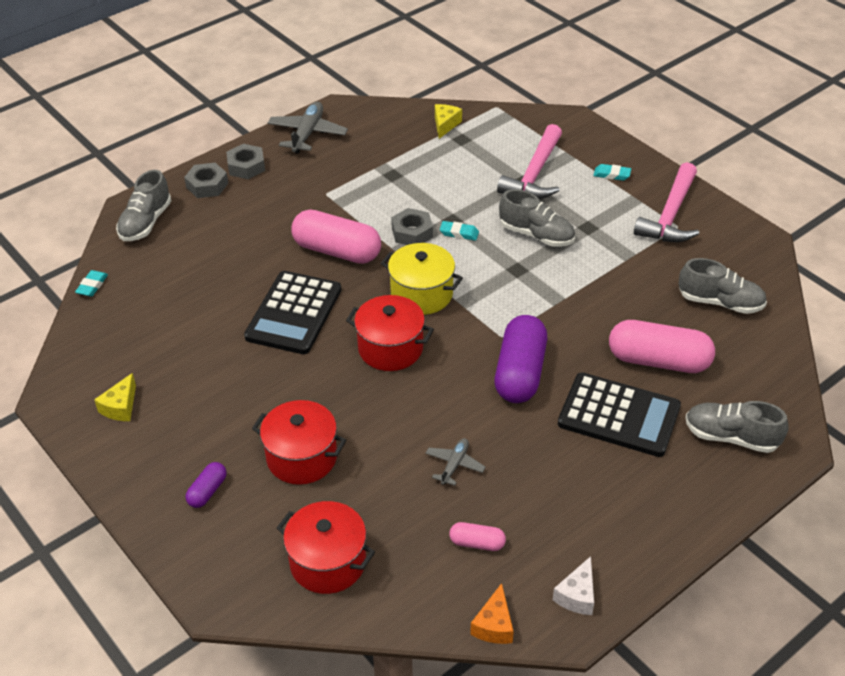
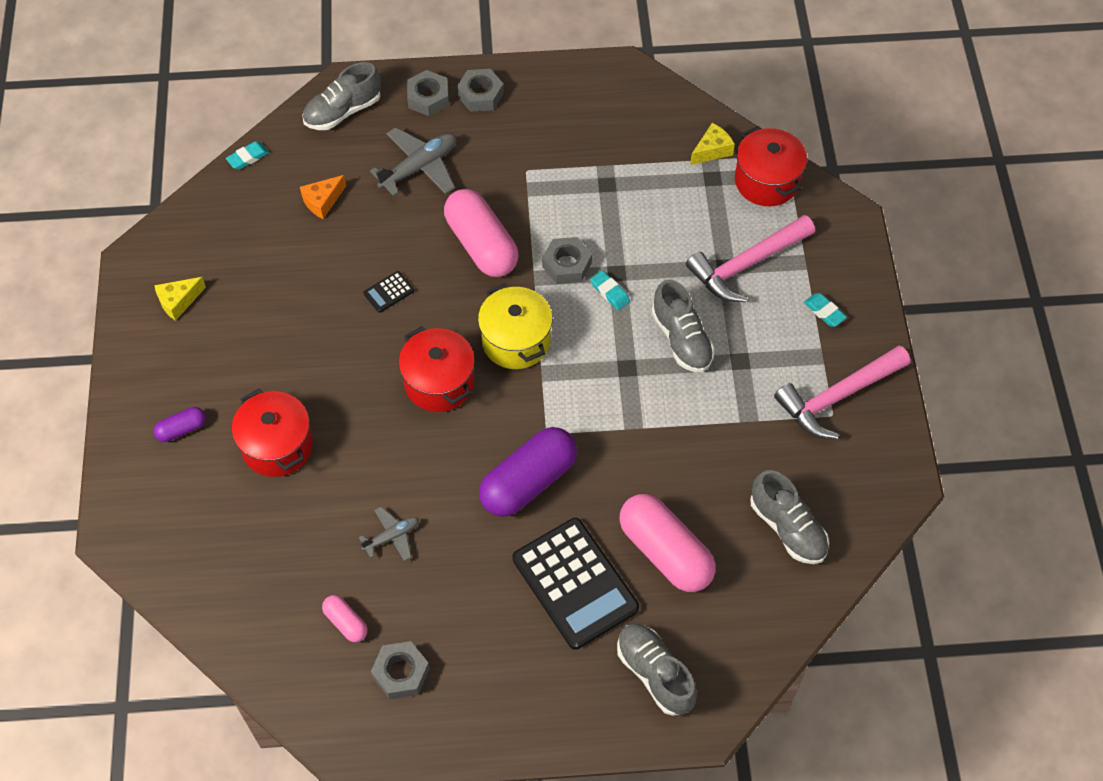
camera: 35 degrees right, 15 degrees up
black calculator [244,271,341,354] -> black calculator [363,271,414,313], size x0.41
grey plane [268,102,348,154] -> grey plane moved to [370,127,456,196]
red pot [277,501,375,594] -> red pot moved to [735,126,807,206]
orange cheese [470,583,514,644] -> orange cheese moved to [300,175,346,219]
white cheese [553,556,594,615] -> none
none -> grey nut [371,641,430,699]

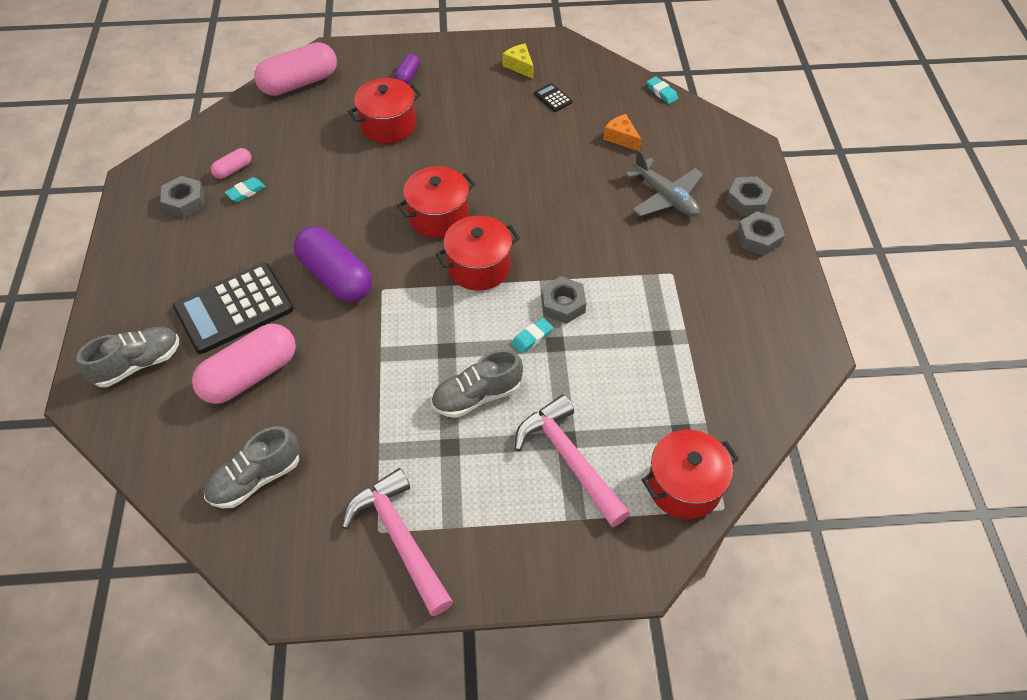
camera: 90 degrees right, 5 degrees down
purple capsule [153,407,206,442] -> purple capsule turned 45 degrees clockwise [395,54,420,84]
grey shoe [302,62,381,130] -> none
grey plane [358,506,419,561] -> none
black calculator [363,271,414,313] -> black calculator moved to [534,83,572,112]
pink capsule [444,189,519,277] -> pink capsule moved to [254,42,337,96]
yellow pot [478,283,553,369] -> red pot [436,216,520,291]
yellow cheese [690,123,735,165] -> none
turquoise eraser [804,293,847,327] -> turquoise eraser moved to [225,177,266,202]

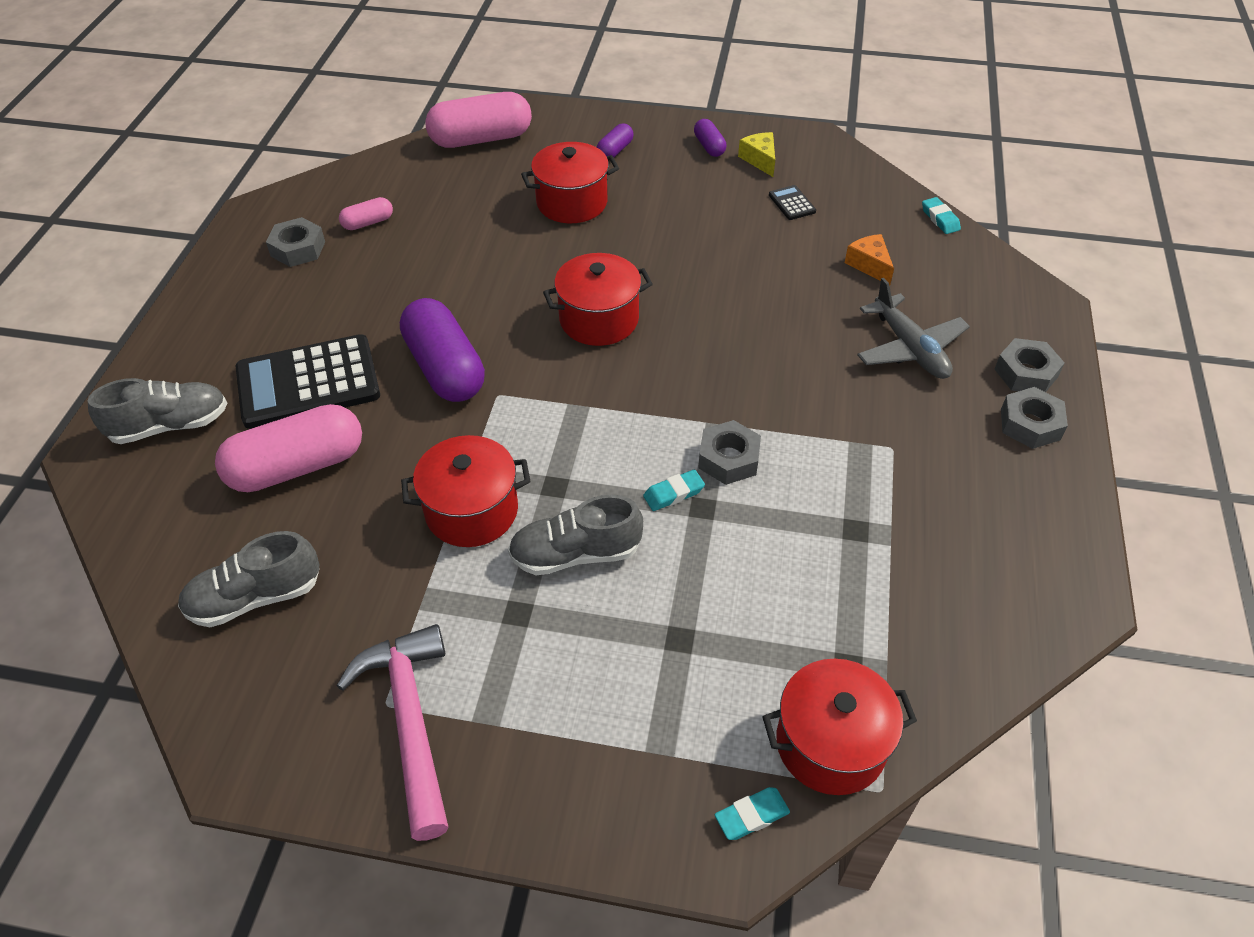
camera: 15 degrees right, 5 degrees down
turquoise eraser [225,177,266,202] -> turquoise eraser moved to [715,787,790,840]
red pot [436,216,520,291] -> red pot moved to [401,435,531,547]
pink hammer [515,395,630,527] -> none
none -> purple capsule [694,119,727,157]

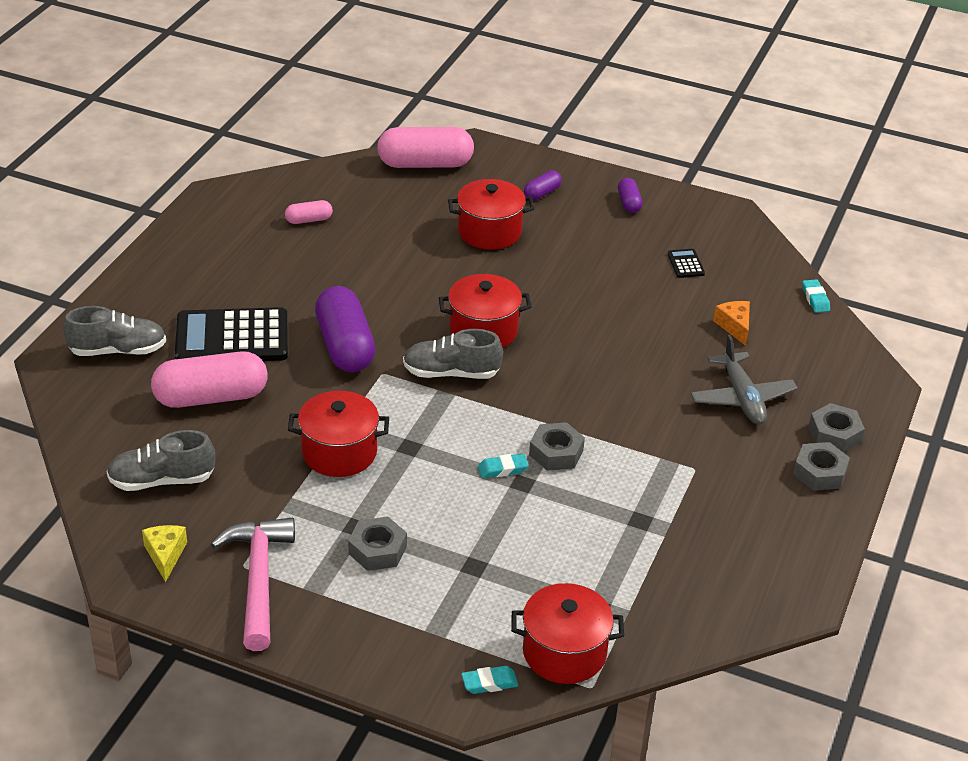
camera: 10 degrees right, 10 degrees down
grey nut [266,217,325,267] -> grey nut moved to [348,517,407,571]
grey shoe [508,495,643,575] -> grey shoe moved to [403,329,503,379]
yellow cheese [738,132,775,177] -> yellow cheese moved to [142,525,187,582]

